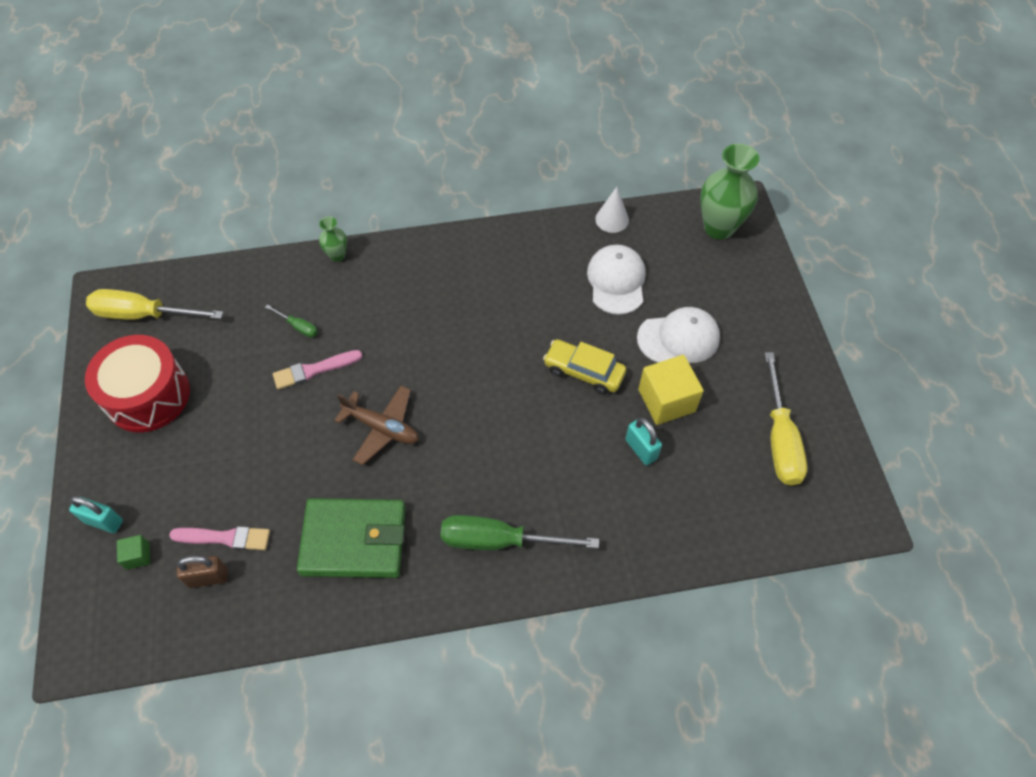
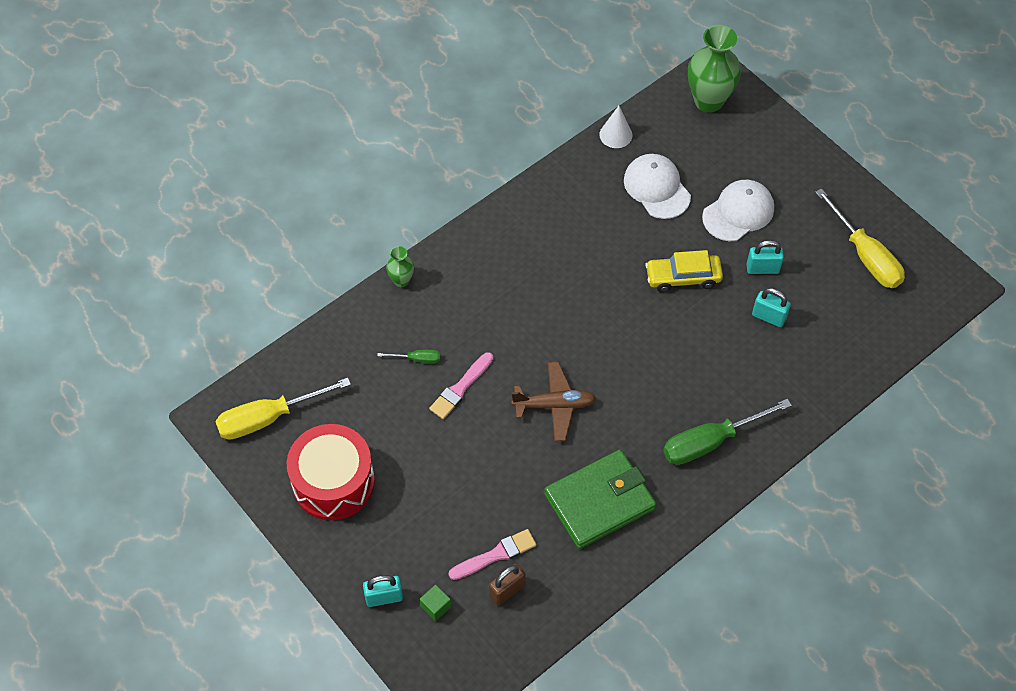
camera: 30 degrees left, 0 degrees up
yellow cube [638,355,704,425] -> turquoise padlock [746,240,784,274]

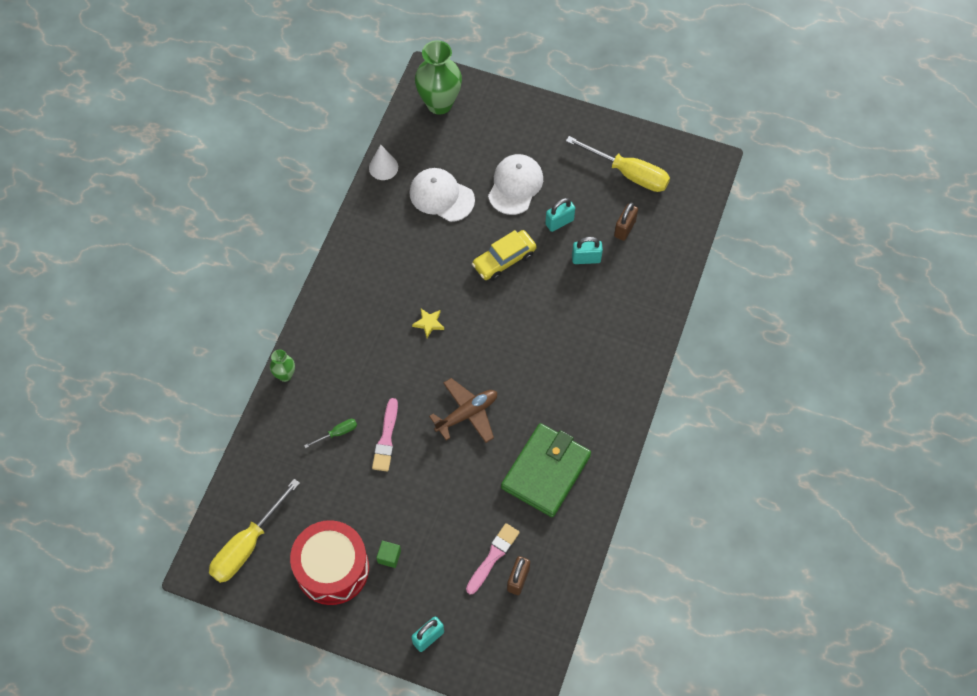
camera: 30 degrees left, 5 degrees up
green cube [420,585,451,621] -> green cube moved to [376,541,401,568]
green screwdriver [663,399,792,465] -> none
none -> yellow star [412,309,444,338]
none -> brown padlock [614,202,638,241]

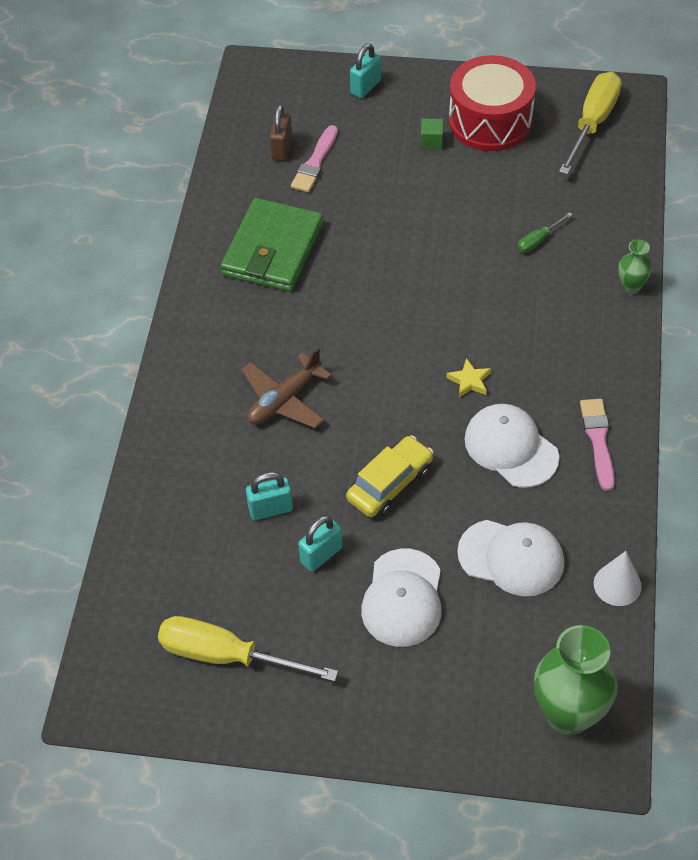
camera: 170 degrees right, 10 degrees down
pink brush [372,398,398,472] -> pink brush moved to [580,399,615,491]
brown plane [429,378,497,443] -> brown plane moved to [241,347,332,428]
brown padlock [614,202,638,241] -> none
none -> white cap [464,404,559,488]

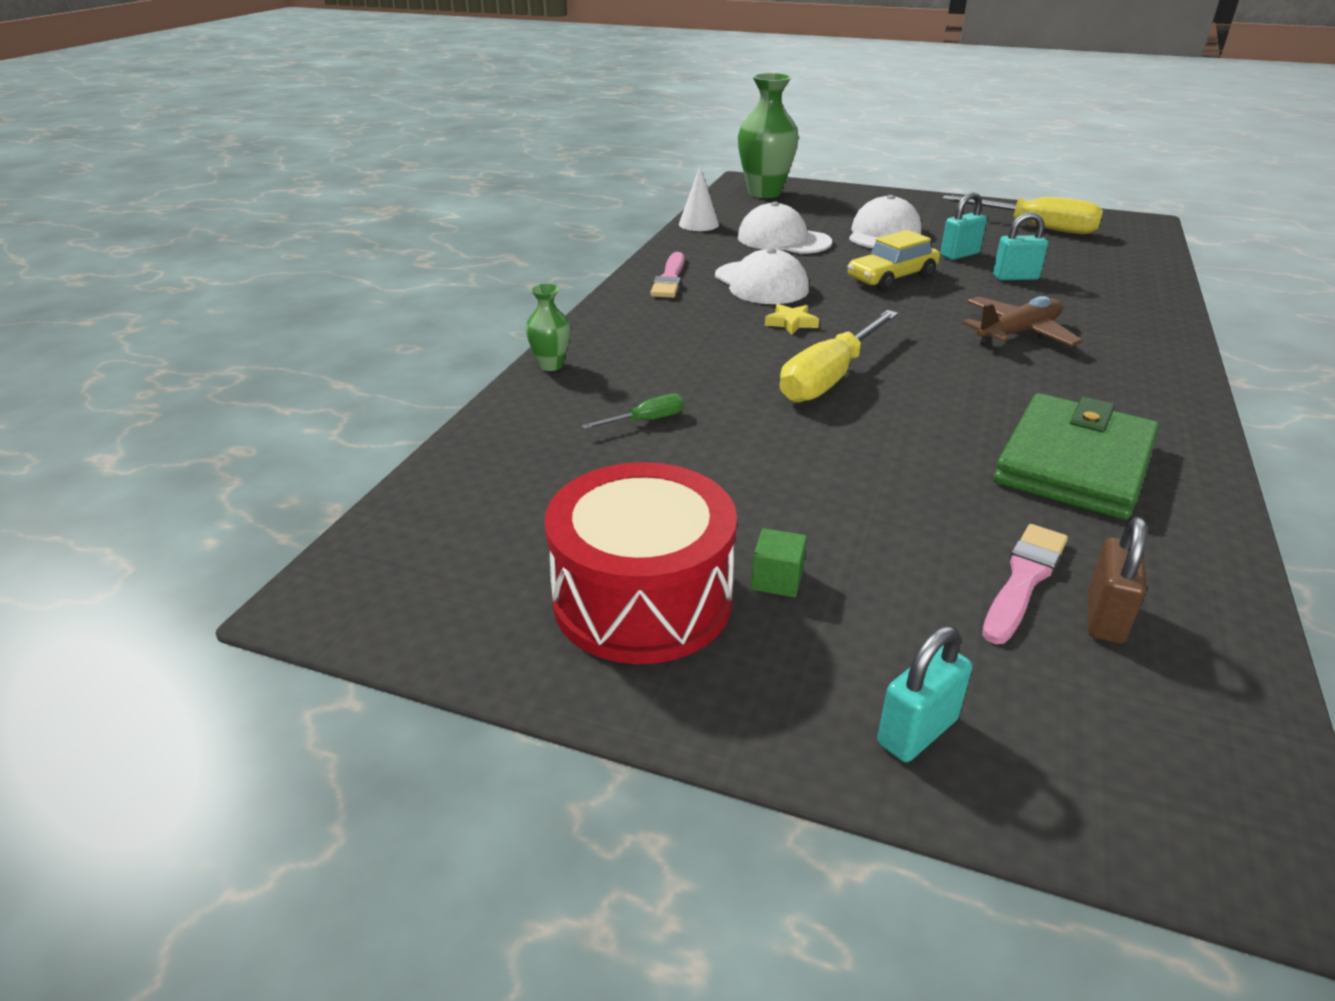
camera: 170 degrees left, 20 degrees down
yellow screwdriver [559,72,622,175] -> yellow screwdriver moved to [780,310,898,403]

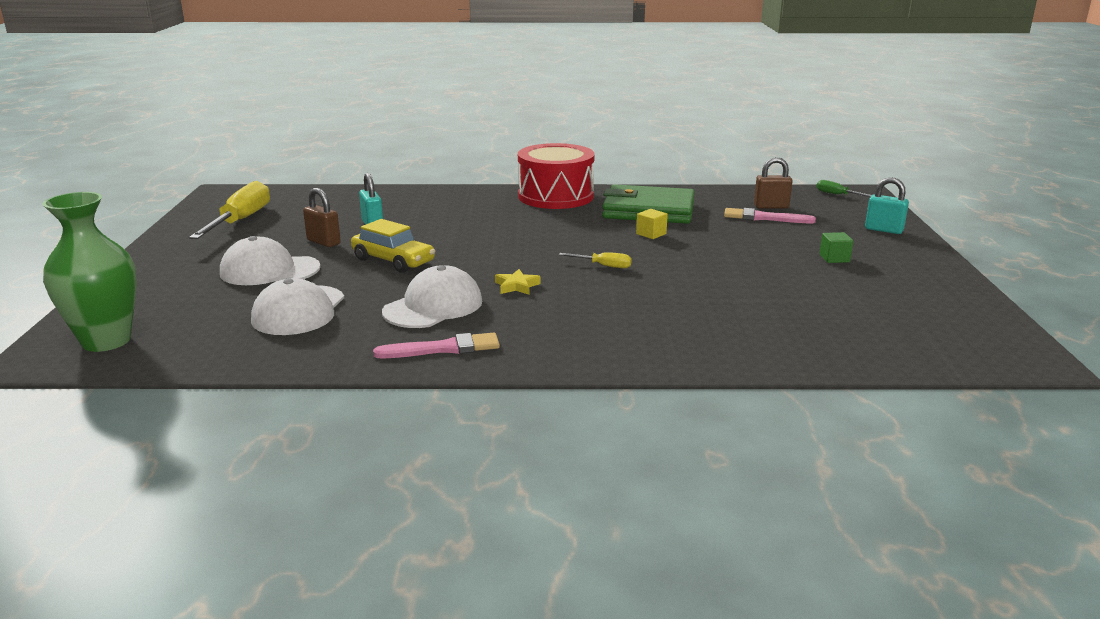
camera: 110 degrees left, 10 degrees down
green vase [525,284,571,371] -> none
red drum [545,462,737,664] -> red drum moved to [518,143,595,209]
green screwdriver [582,394,684,429] -> green screwdriver moved to [816,180,872,197]
white cone [679,166,719,231] -> none
yellow screwdriver [780,310,898,403] -> yellow screwdriver [559,252,632,268], size x0.46
turquoise padlock [940,192,987,260] -> brown padlock [303,188,341,247]
brown plane [963,296,1083,346] -> none
none -> yellow cube [636,209,668,239]

